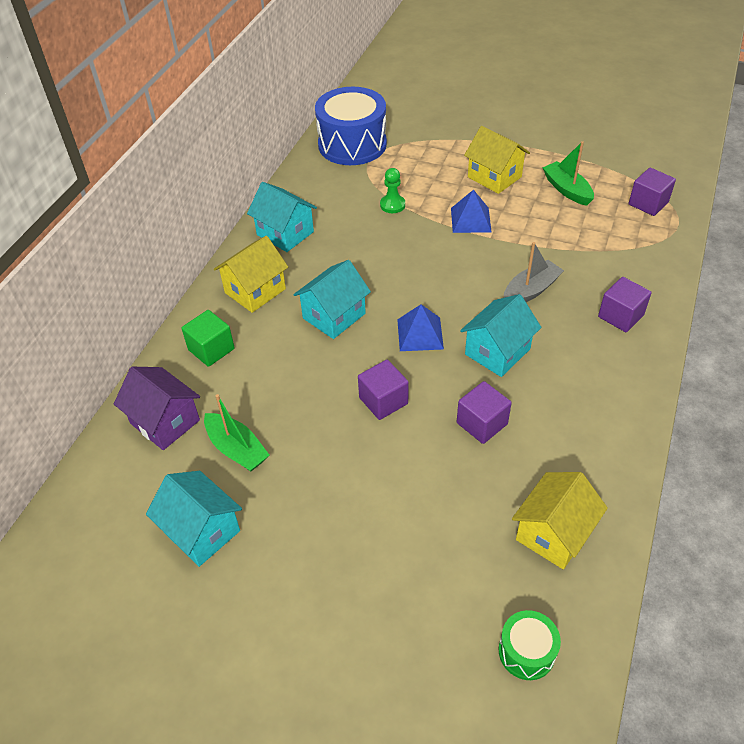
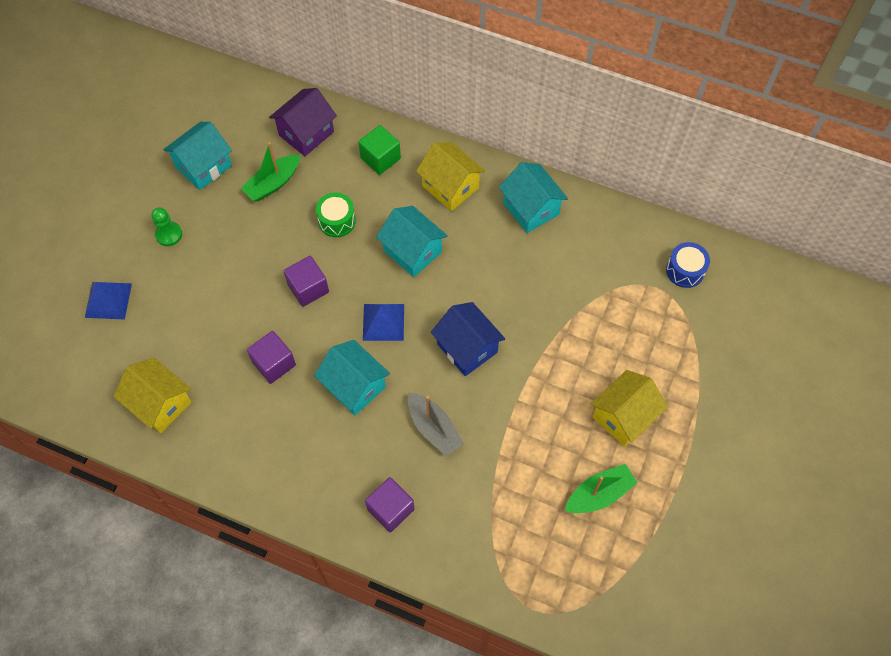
camera: 90 degrees right, 15 degrees up
turquoise house [247,182,317,252] -> turquoise house turned 75 degrees counterclockwise [499,162,568,233]
blue drum [315,87,387,165] -> blue drum [666,242,710,288], size x0.48
green pawn [380,168,405,213] -> green pawn moved to [151,207,182,246]
blue pyramid [451,190,492,233] -> blue pyramid moved to [85,282,132,320]
green drum [499,610,561,680] -> green drum moved to [316,192,356,237]
purple cube [629,168,676,216] -> none
none -> blue house [431,302,505,376]

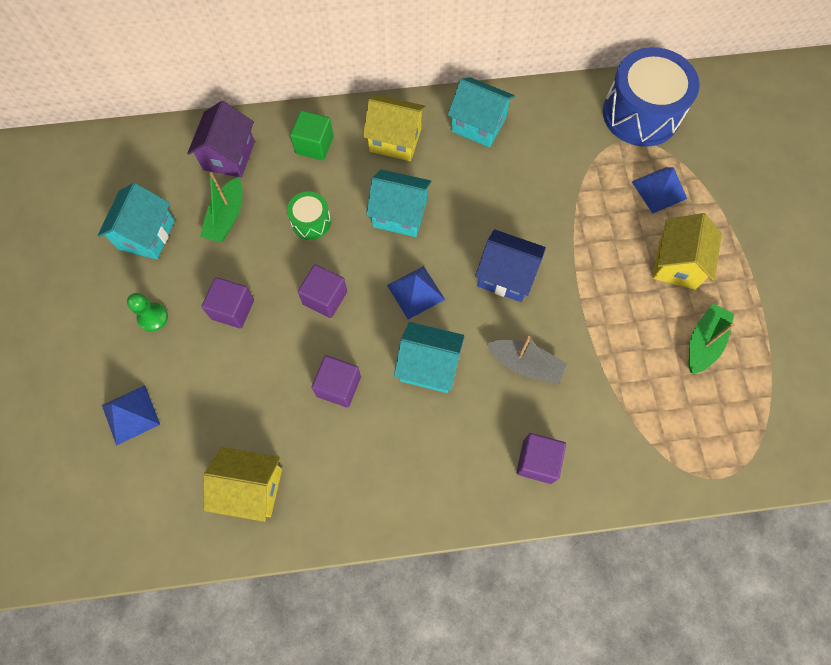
camera: 30 degrees left, 5 degrees up
blue drum [666,242,710,288] -> blue drum [603,47,700,147], size x2.07
none -> purple cube [201,277,254,329]
none -> blue pyramid [632,167,687,214]

